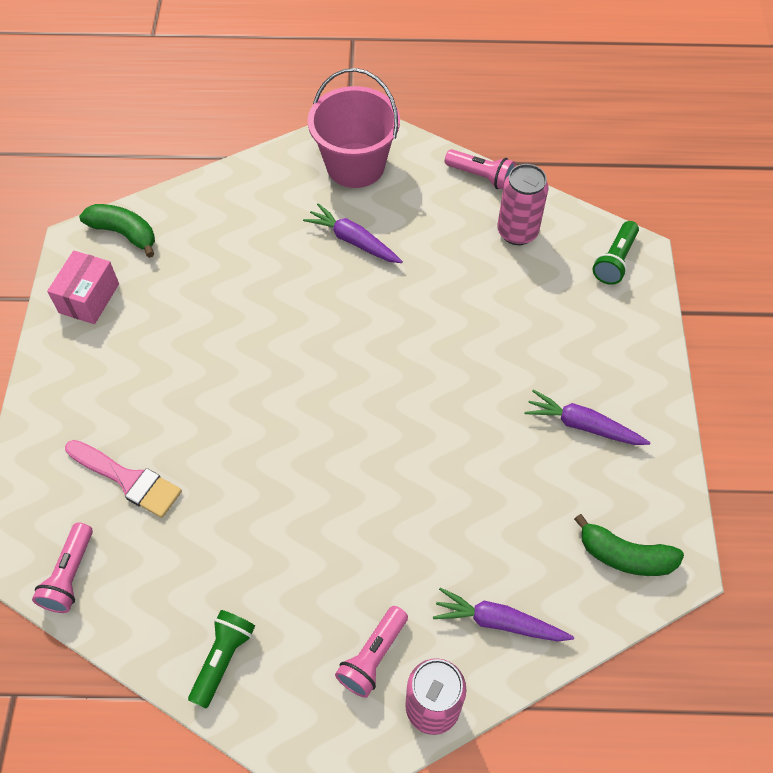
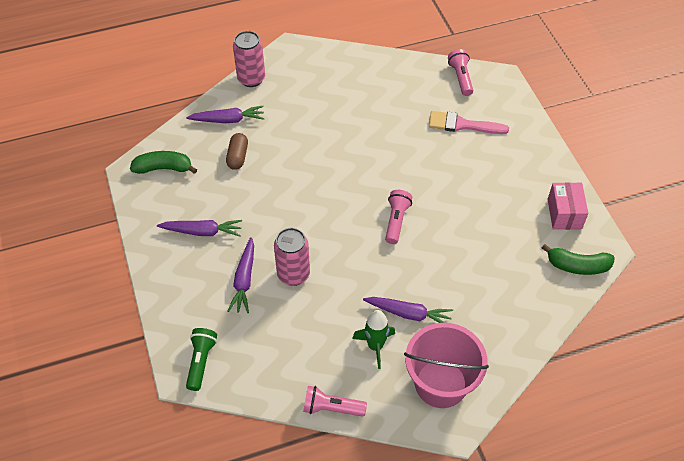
camera: 160 degrees right, 5 degrees down
green flashlight [188,610,255,708] -> none
pink flashlight [335,606,408,698] -> pink flashlight moved to [385,190,412,244]
pink can [497,164,549,245] -> pink can moved to [274,228,310,286]
none -> brown capsule [226,133,248,170]
none -> purple carrot [228,237,254,313]
none -> green rocket [352,310,395,369]

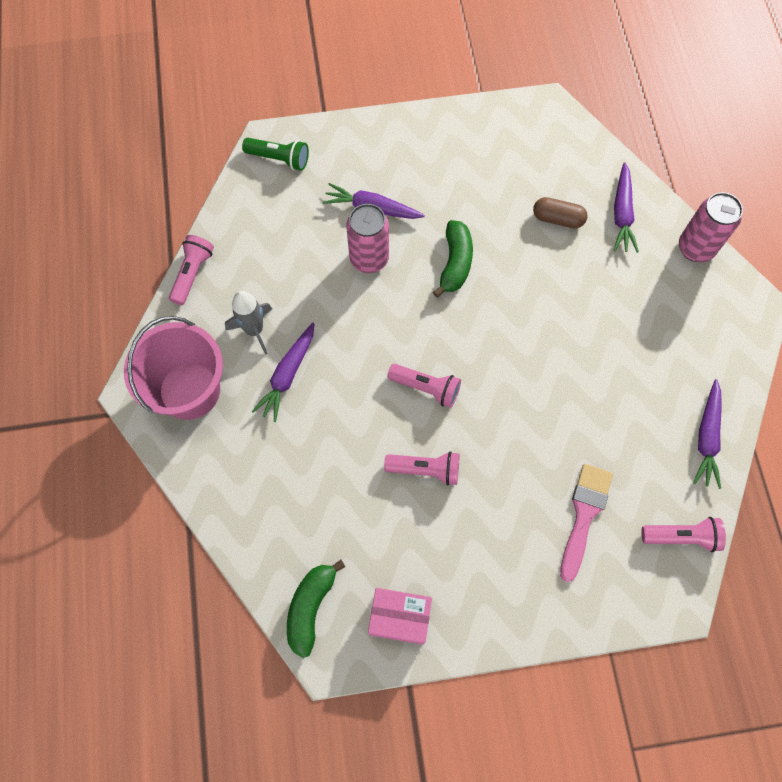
camera: 100 degrees right, 15 degrees up
green banana [130,151,197,174] -> green banana moved to [433,220,473,298]
purple carrot [157,220,242,237] -> purple carrot moved to [693,379,722,489]
green rocket [352,310,395,369] -> grey rocket [225,291,272,355]
none -> pink flashlight [384,451,459,486]

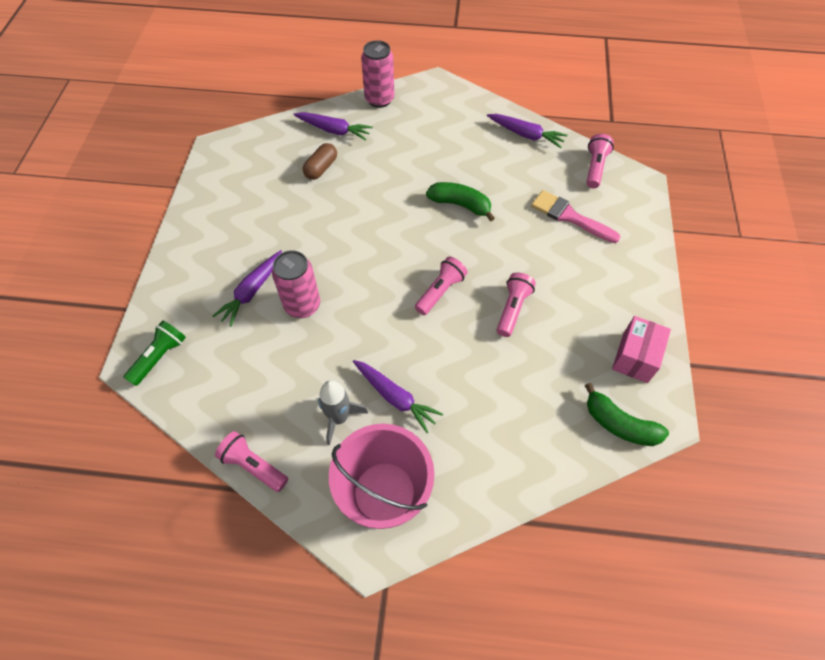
camera: 75 degrees left, 10 degrees down
green banana [433,220,473,298] -> green banana moved to [426,182,495,222]

